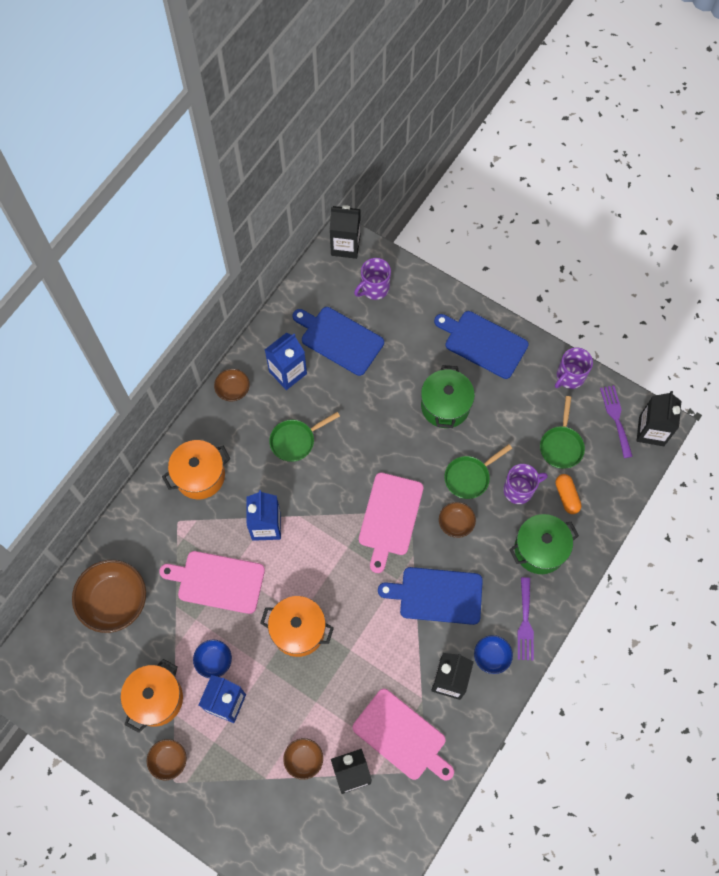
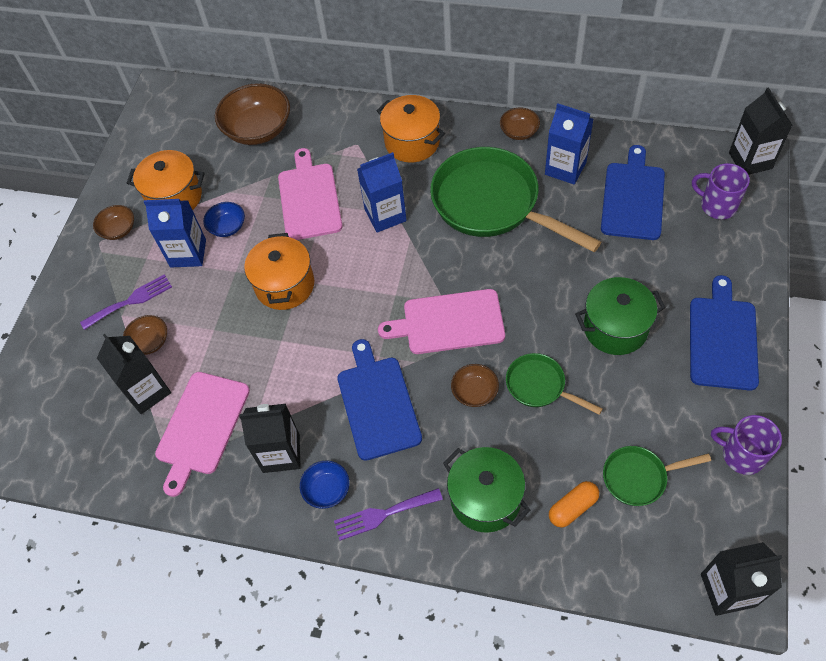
camera: 75 degrees right, 10 degrees down
green pan [269,412,340,462] -> green pan [430,147,601,252], size x2.06
purple mug [503,464,548,504] -> none
purple fork [600,385,633,458] -> purple fork moved to [80,274,172,330]

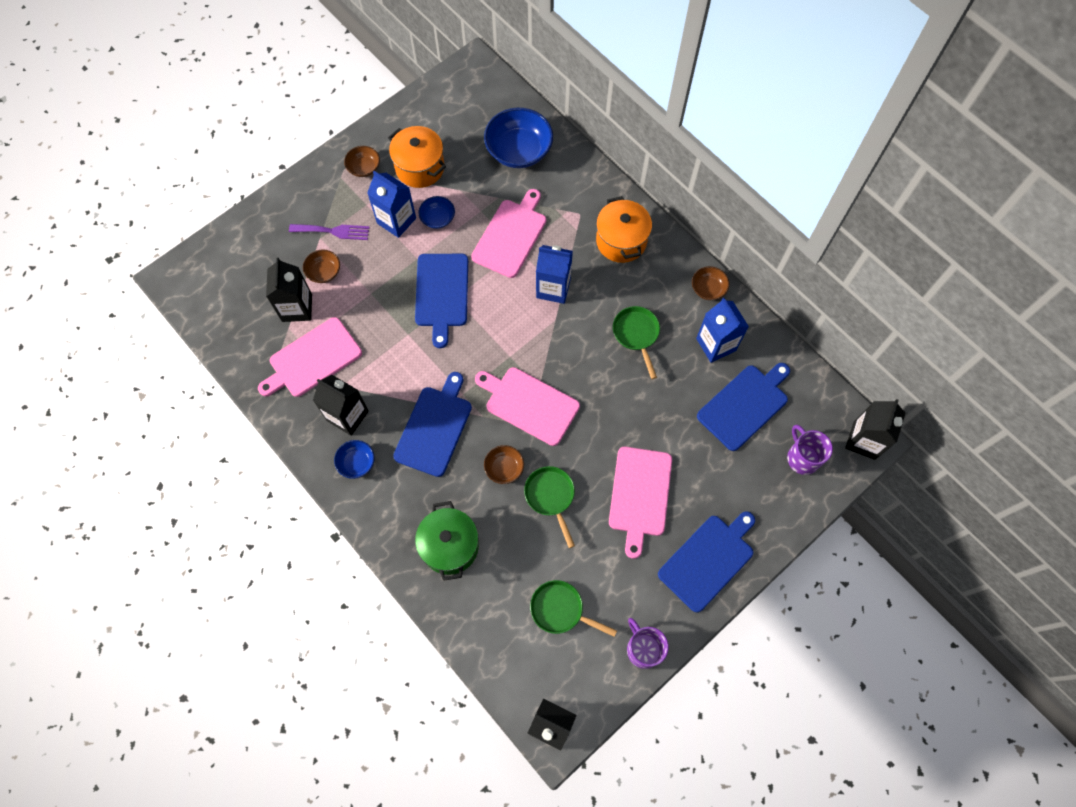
camera: 30 degrees right, 10 degrees up
brown bowl [215,83,290,145] -> blue bowl [484,107,553,168]
orange pot [244,233,314,310] -> blue cutting board [415,254,468,348]
purple fork [334,488,443,541] -> none
green pan [430,147,601,252] -> green pan [613,306,660,379], size x0.49
orange capsule [549,481,599,528] -> none
green pot [575,277,666,355] -> pink cutting board [609,447,672,559]

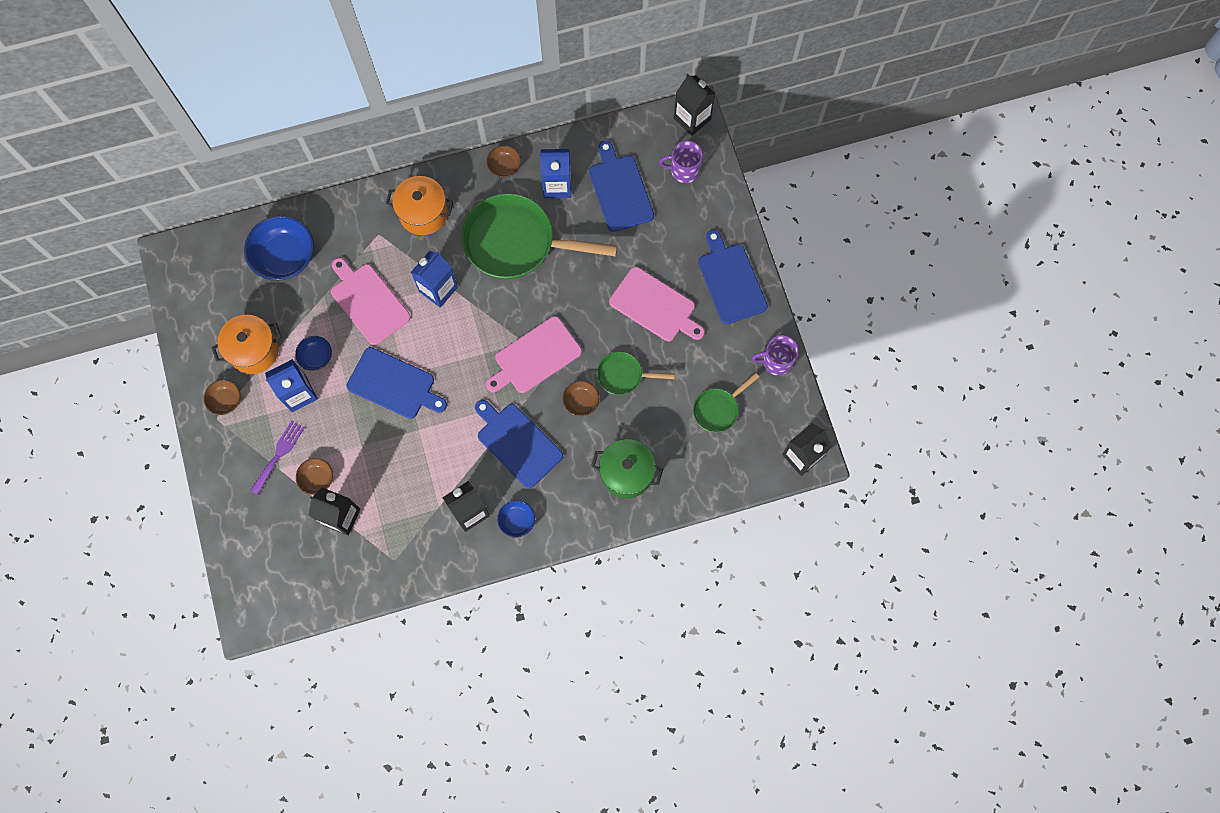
camera: 65 degrees left, 5 degrees up
pink cutting board [258,317,362,397] -> none
green pan [613,306,660,379] -> green pan [461,193,618,279], size x2.06

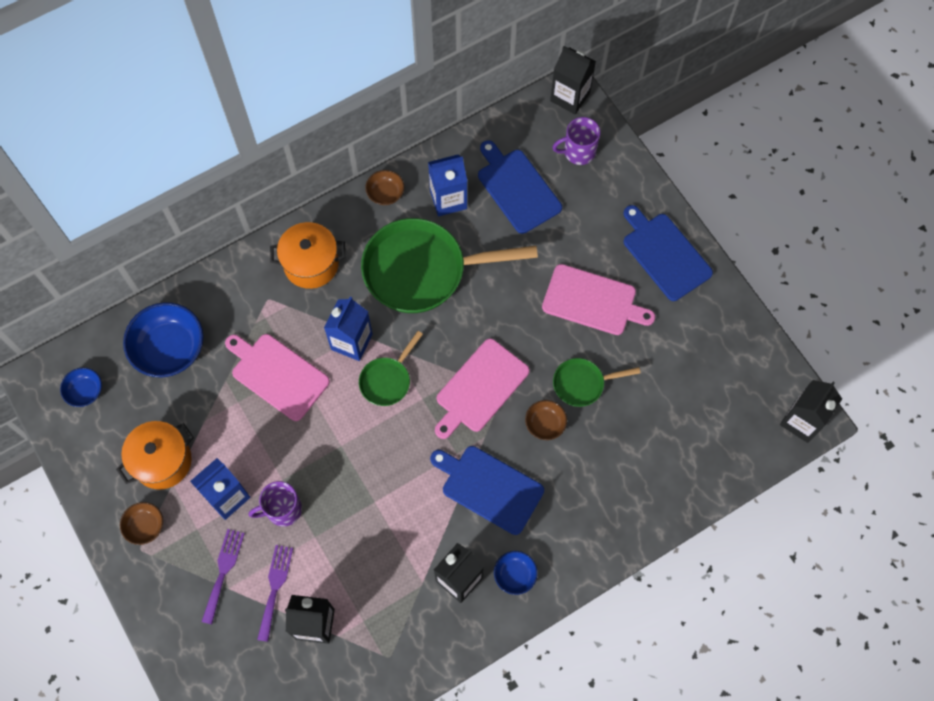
camera: 15 degrees left, 5 degrees down
blue bowl [295,336,332,371] -> blue bowl moved to [60,368,102,407]
brown bowl [296,458,333,495] -> purple fork [257,545,293,642]
blue cutting board [346,347,447,419] -> none
green pot [591,439,663,499] -> none
green pan [693,373,759,433] -> green pan moved to [359,331,423,406]
purple mug [752,335,799,376] -> purple mug moved to [248,481,302,527]

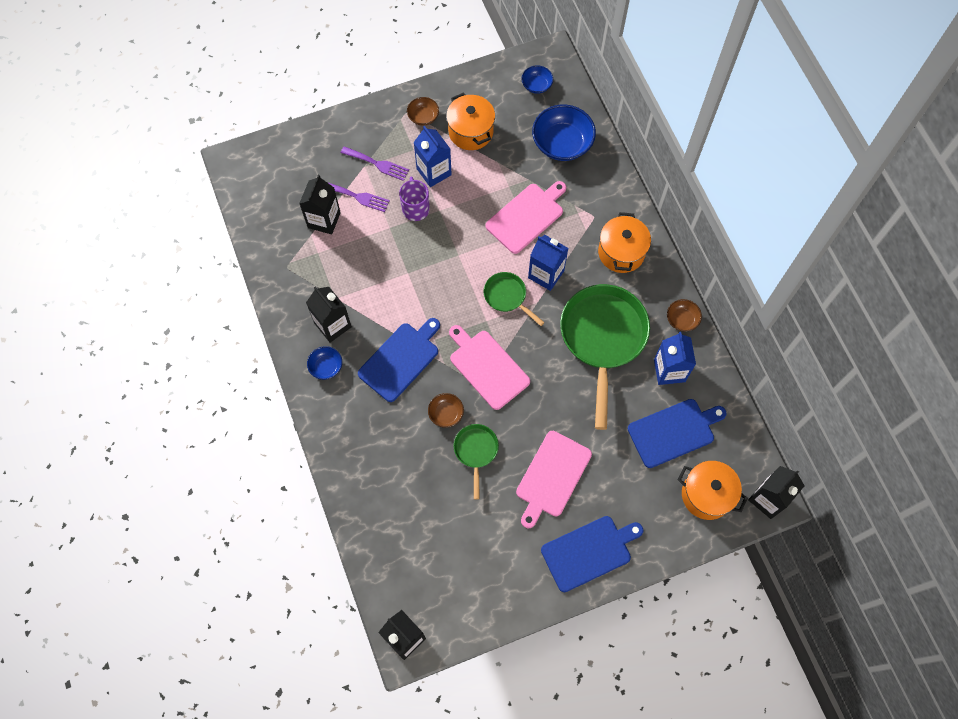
camera: 100 degrees right, 0 degrees up
purple mug [552,117,600,165] -> orange pot [678,461,748,520]

